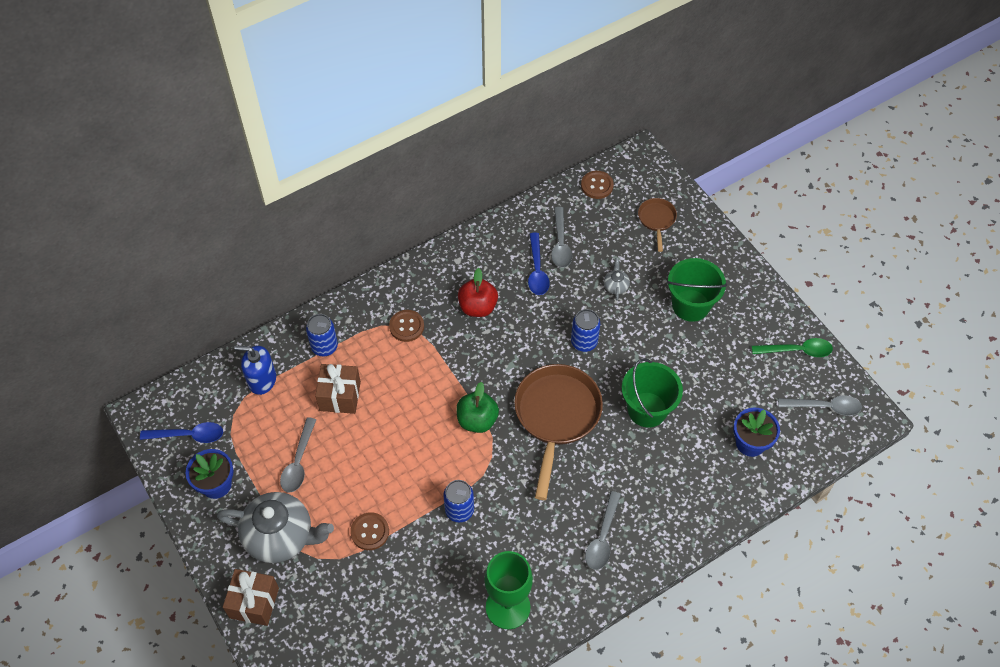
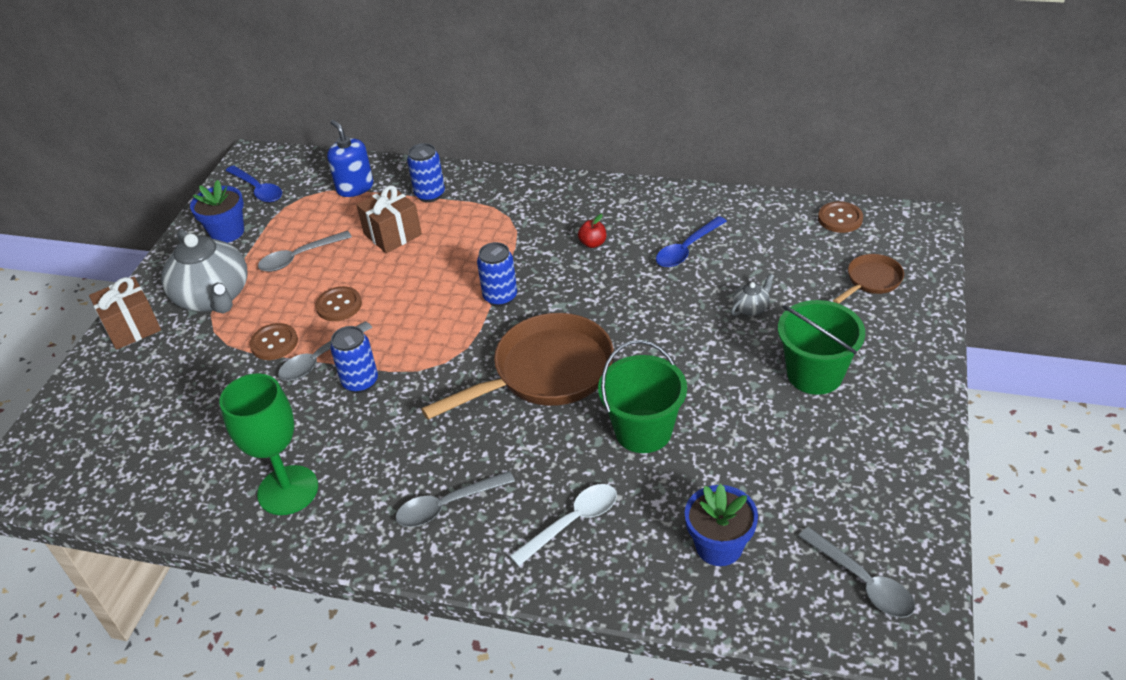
camera: 50 degrees right, 15 degrees down
brown button [389,310,424,342] -> brown button moved to [315,286,362,321]
green apple [456,382,499,433] -> none
red apple [458,268,498,317] -> red apple [578,214,606,248], size x0.57
grey spoon [551,207,573,268] -> grey spoon moved to [278,321,373,381]
blue can [571,309,600,352] -> blue can moved to [477,242,517,307]
green spoon [752,338,833,357] -> none
none -> white spoon [510,484,617,566]

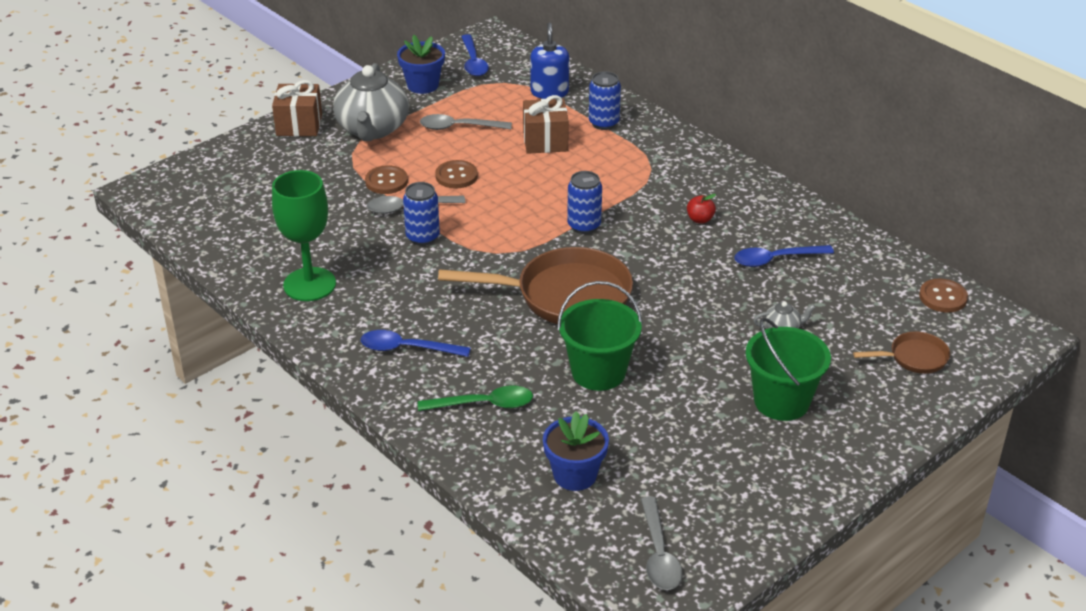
camera: 30 degrees right, 5 degrees down
grey spoon [395,471,515,527] -> blue spoon [361,330,471,357]
white spoon [510,484,617,566] -> green spoon [418,386,533,411]

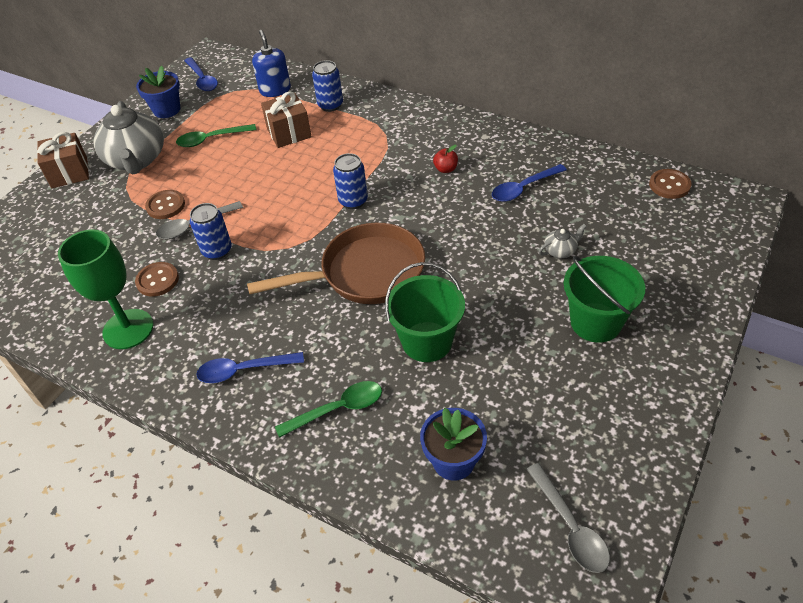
camera: 15 degrees left, 10 degrees up
grey spoon [420,114,512,130] -> green spoon [176,124,257,147]
brown button [435,160,478,188] -> brown button moved to [135,262,179,297]
brown pan [853,331,950,374] -> none

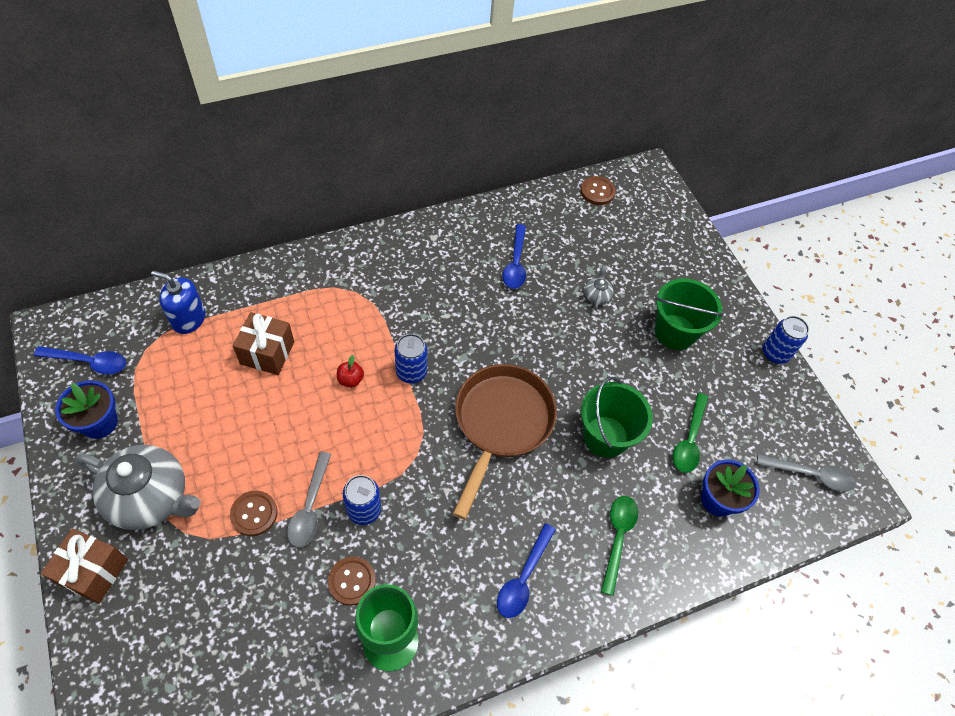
camera: 60 degrees left, 10 degrees up
green spoon [176,124,257,147] -> green spoon moved to [673,393,708,473]
blue can [312,60,343,112] -> blue can moved to [763,316,809,364]
red apple [433,145,458,173] -> red apple moved to [337,355,364,388]

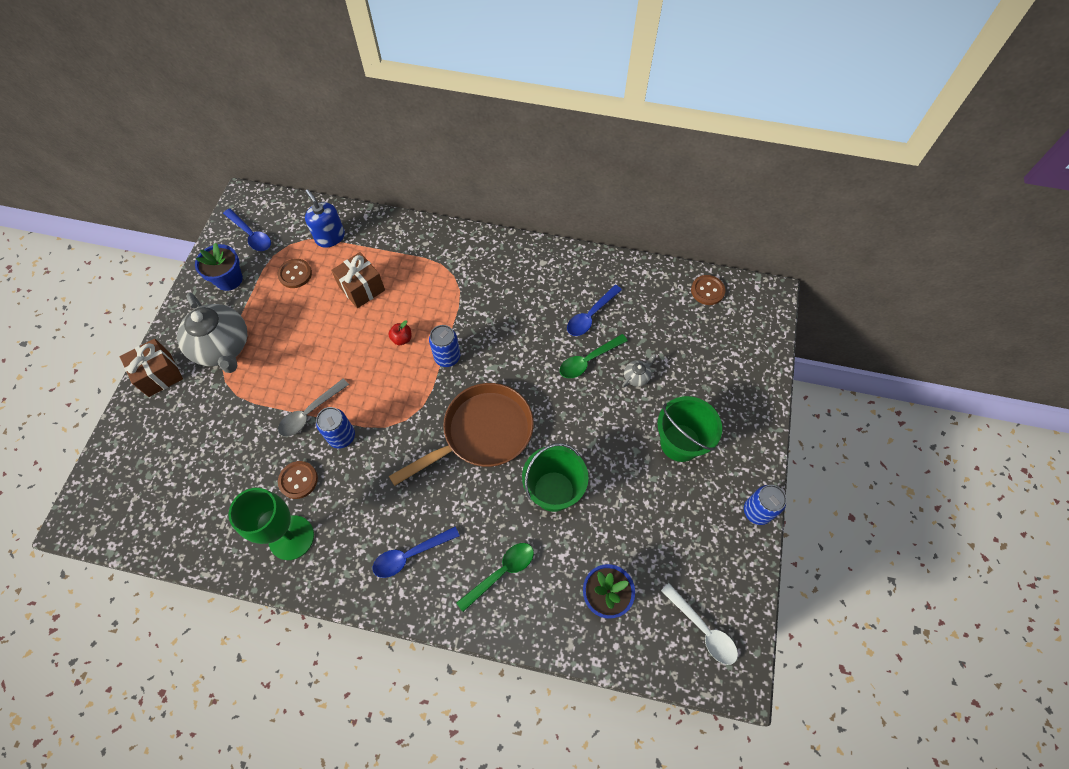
camera: 40 degrees right, 5 degrees up
brown button [230,491,278,536] -> brown button moved to [277,259,312,288]
green spoon [673,393,708,473] -> green spoon moved to [560,334,628,378]
grey spoon [757,454,855,492] -> white spoon [661,583,738,665]

